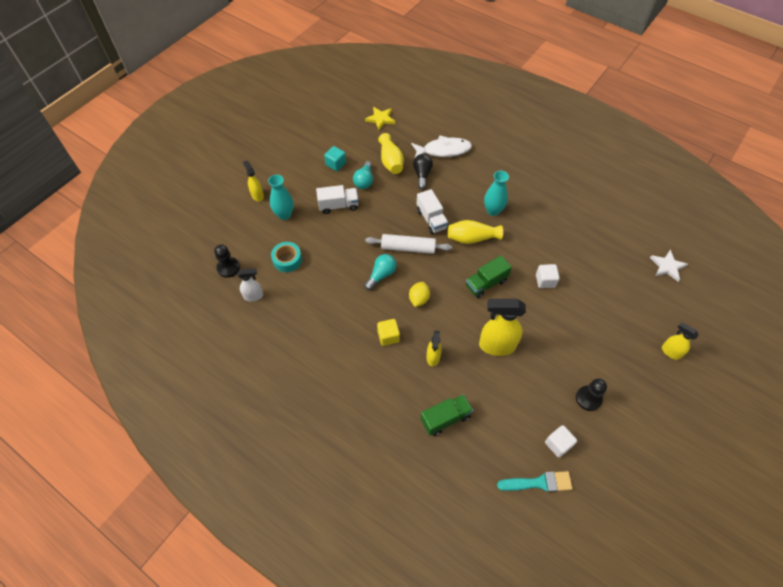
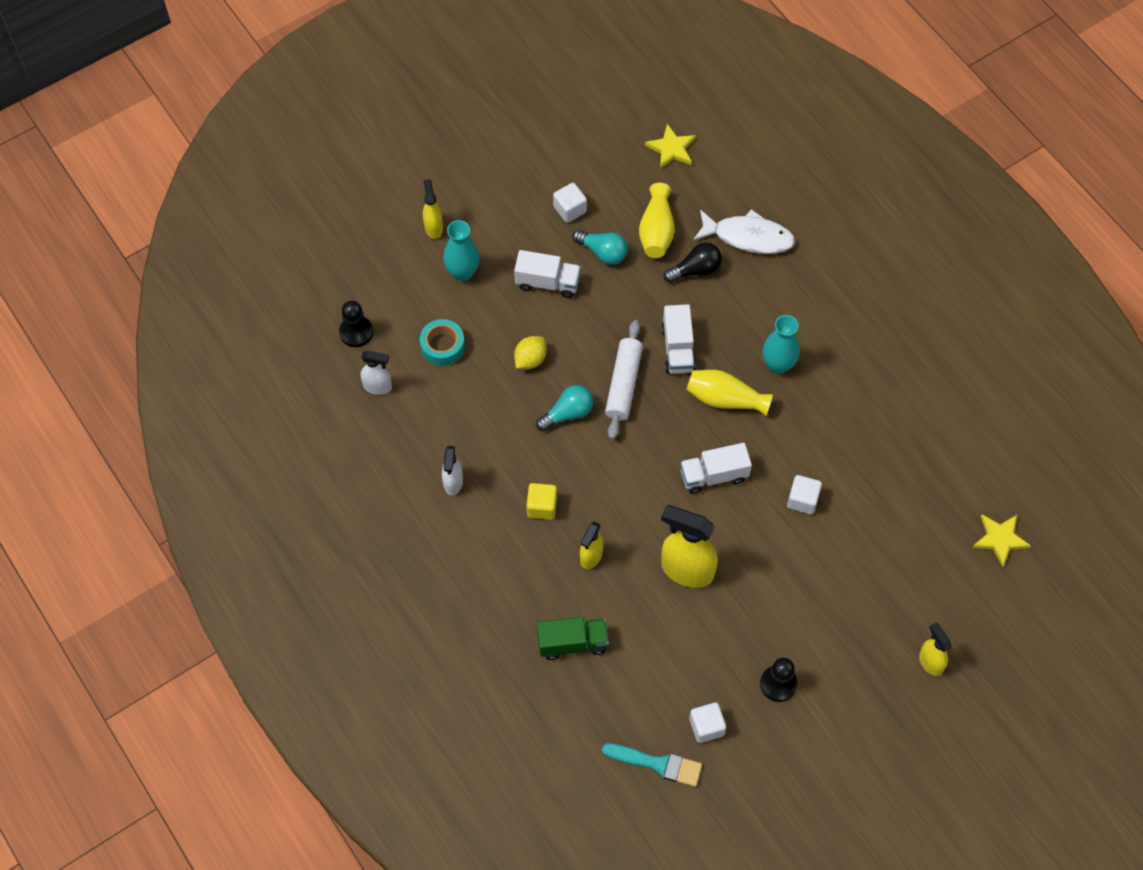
camera: 20 degrees right, 5 degrees up
turquoise cube [324,146,346,171] -> white cube [553,183,587,223]
turquoise light bulb [353,161,373,189] -> turquoise light bulb turned 90 degrees counterclockwise [572,230,628,265]
white rolling pin [365,234,452,254] -> white rolling pin turned 75 degrees clockwise [605,320,643,440]
yellow lemon [409,282,430,307] -> yellow lemon moved to [514,336,547,369]
black light bulb [413,154,433,190] -> black light bulb turned 45 degrees clockwise [664,242,722,283]
green truck [466,256,512,298] -> white truck [680,443,752,494]
white star [650,249,688,282] -> yellow star [972,514,1031,567]
none -> white spray bottle [442,446,463,496]

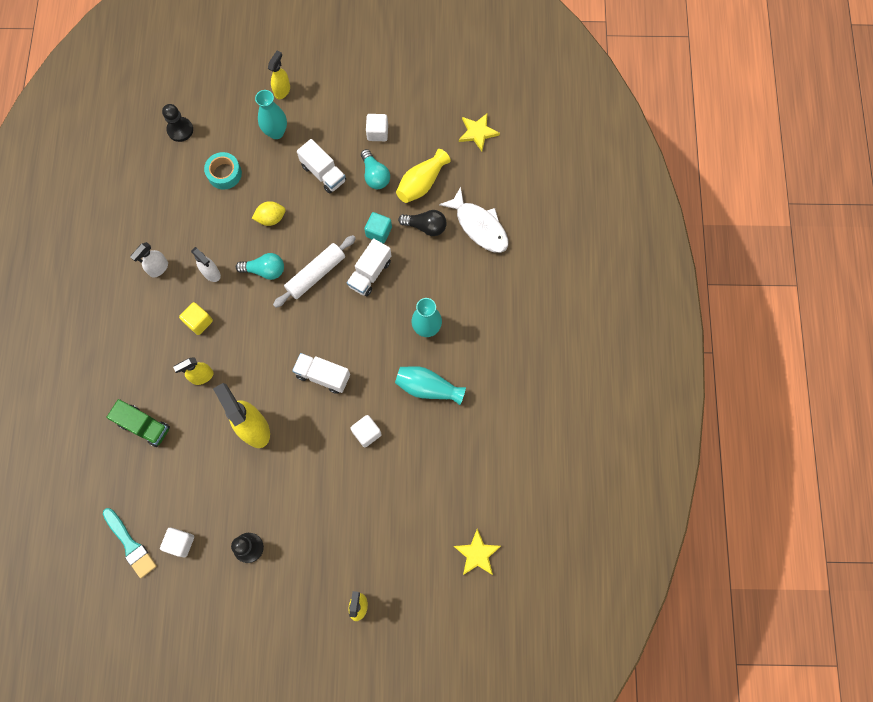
camera: 35 degrees right, 10 degrees up
white spray bottle [361,350,392,395] -> white spray bottle moved to [191,247,221,282]
yellow vase [686,370,773,416] -> none
none -> turquoise cube [364,212,392,243]
none -> turquoise vase [395,366,466,405]

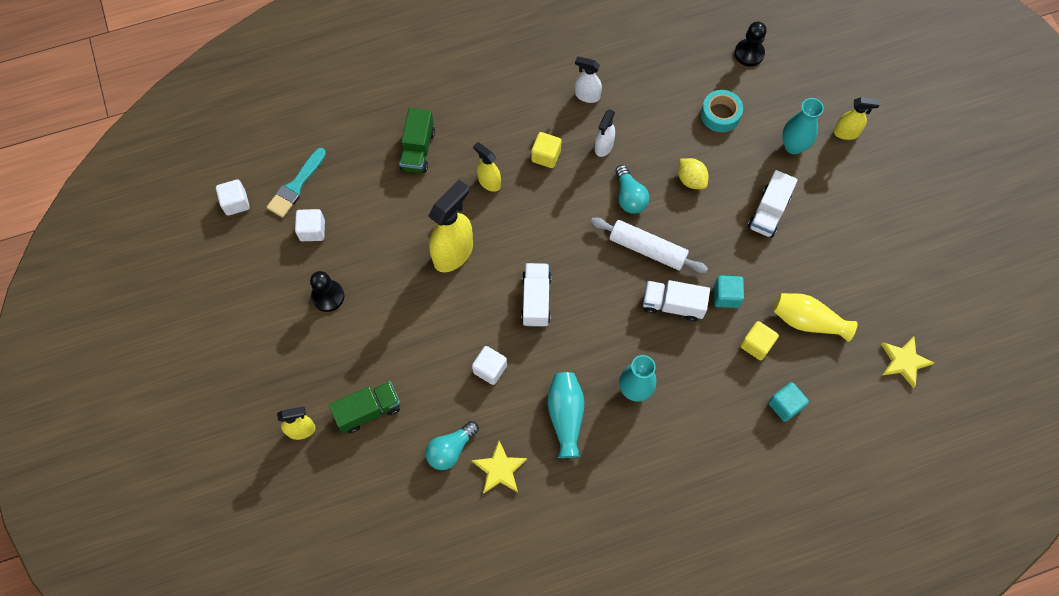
camera: 70 degrees right, 5 degrees down
turquoise light bulb [361,149,390,189] -> turquoise light bulb moved to [425,421,479,470]
white cube [366,114,388,141] -> white cube moved to [216,179,250,216]
black light bulb [398,210,447,236] -> yellow cube [740,321,779,360]
white fish [439,187,508,253] -> turquoise cube [768,382,809,422]
yellow star [454,529,501,575] -> yellow star moved to [472,440,527,494]
none -> green truck [329,381,400,433]

